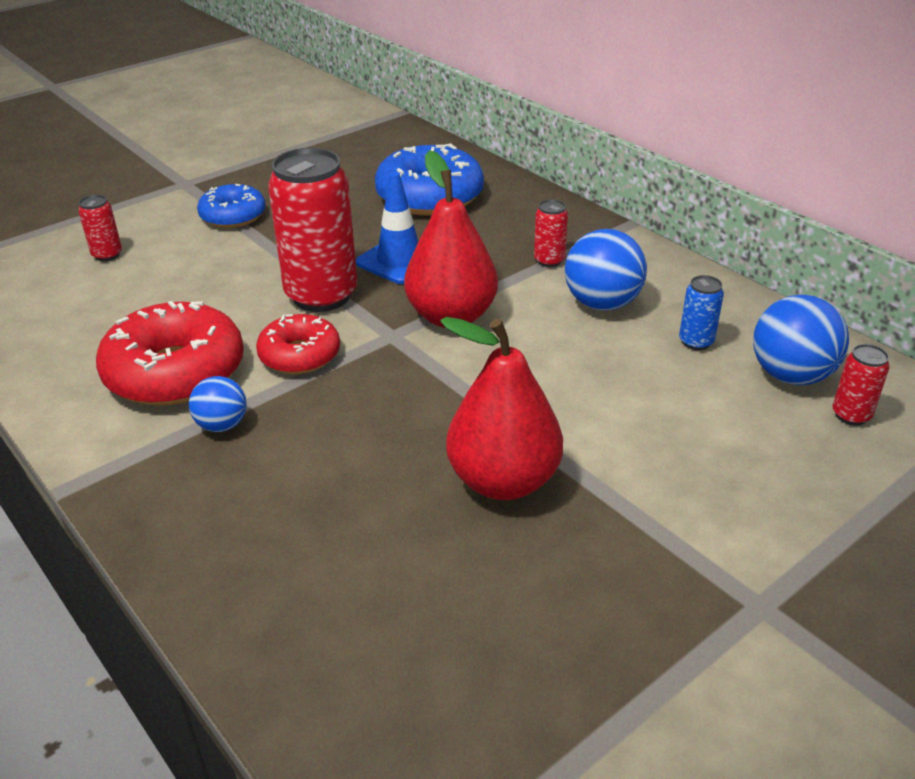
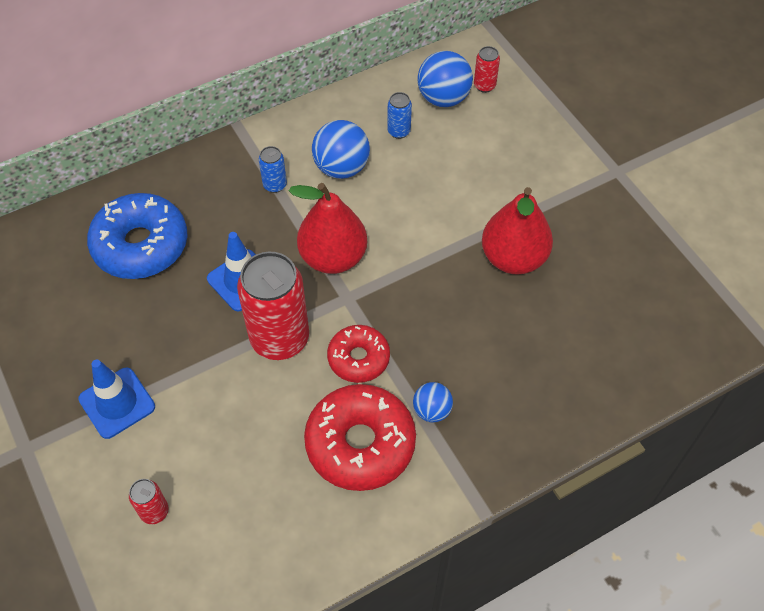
camera: 80 degrees left, 20 degrees up
blue donut [197,184,266,228] -> blue traffic cone [78,359,155,439]
red can [534,199,568,267] -> blue can [259,146,287,193]

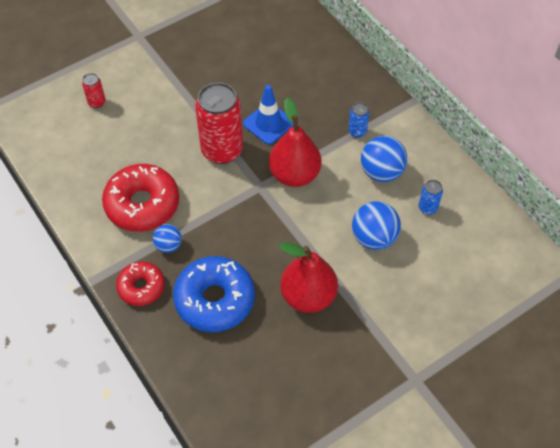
camera: 85 degrees right, 0 degrees up
blue traffic cone [78,359,155,439] -> none
blue donut [87,193,188,279] -> blue donut moved to [173,256,255,332]
red donut [327,325,390,383] -> red donut moved to [116,261,165,306]
blue ball [417,51,473,107] -> blue ball moved to [352,201,401,250]
red can [474,46,500,93] -> none

